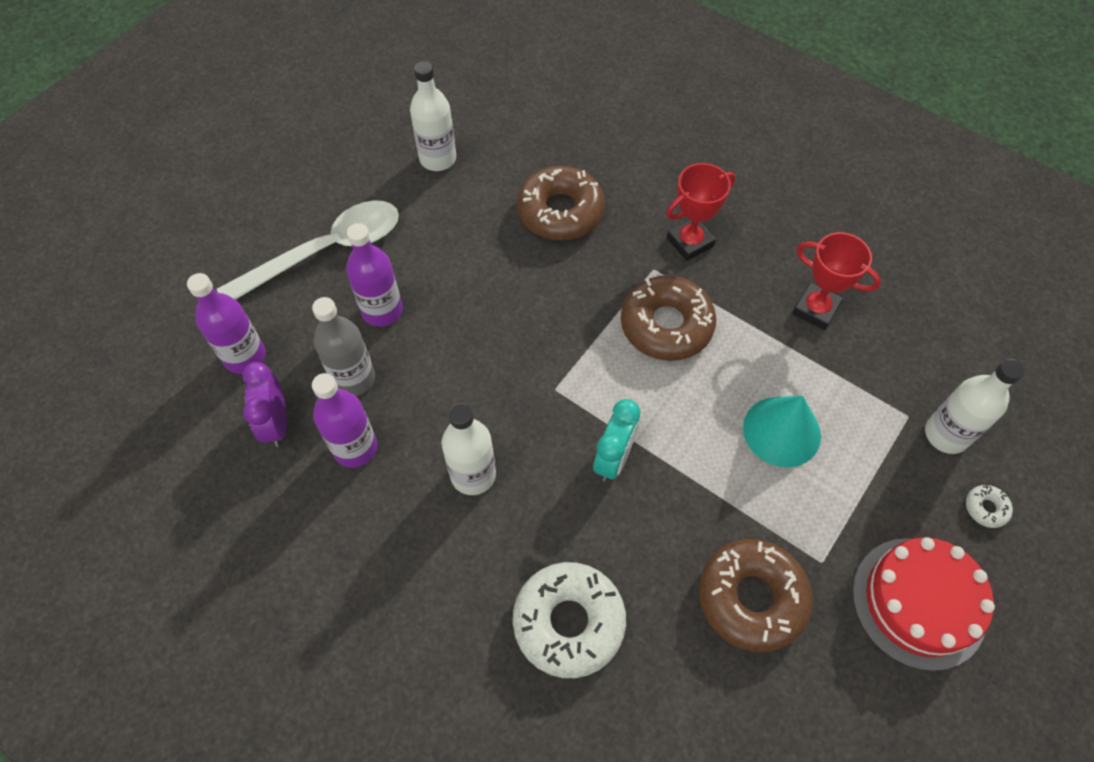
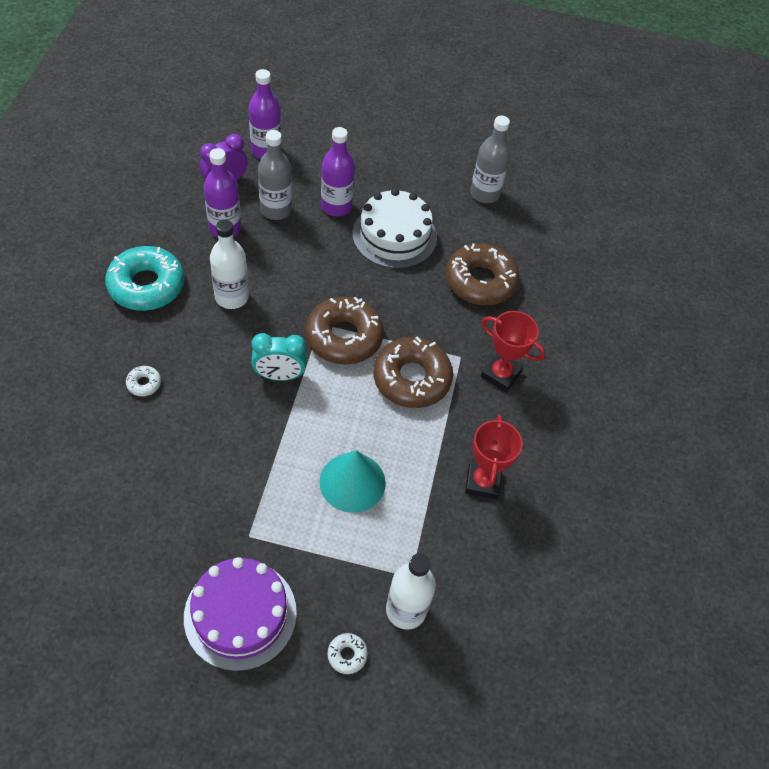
camera: 60 degrees right, 5 degrees down
white spoon [216,200,399,300] -> none
white bottle [410,61,456,171] -> grey bottle [470,116,511,203]
white donut [513,562,626,678] -> white donut [126,366,161,396], size x0.42
brown donut [699,539,813,652] -> brown donut moved to [305,297,384,364]
red cake [853,537,995,671] -> purple cake [184,557,297,671]
none -> turquoise donut [105,246,185,311]
none -> white cake [353,189,437,269]

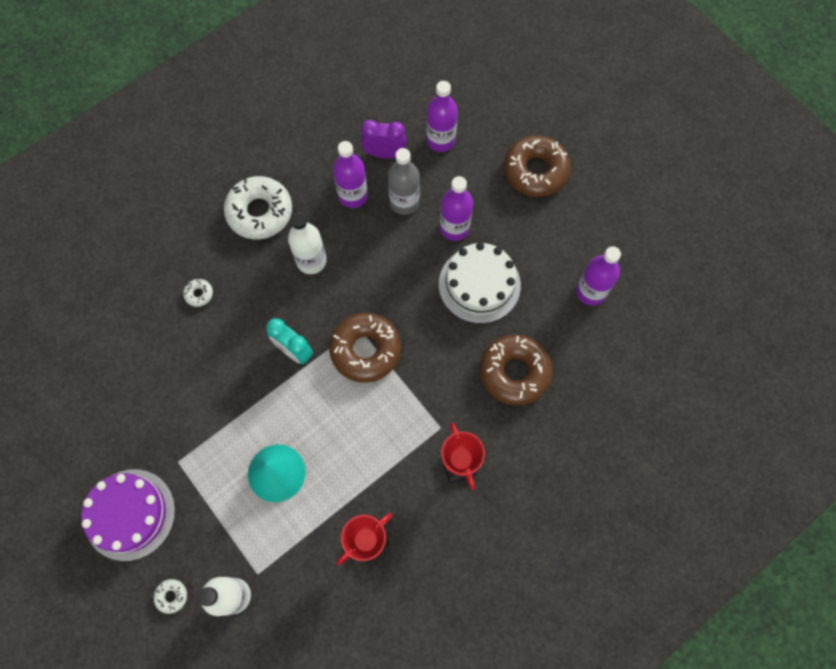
camera: 45 degrees right, 15 degrees up
turquoise donut [105,246,185,311] -> white donut [224,176,292,240]
brown donut [373,337,453,408] -> brown donut moved to [504,135,571,197]
grey bottle [470,116,511,203] -> purple bottle [576,246,621,306]

